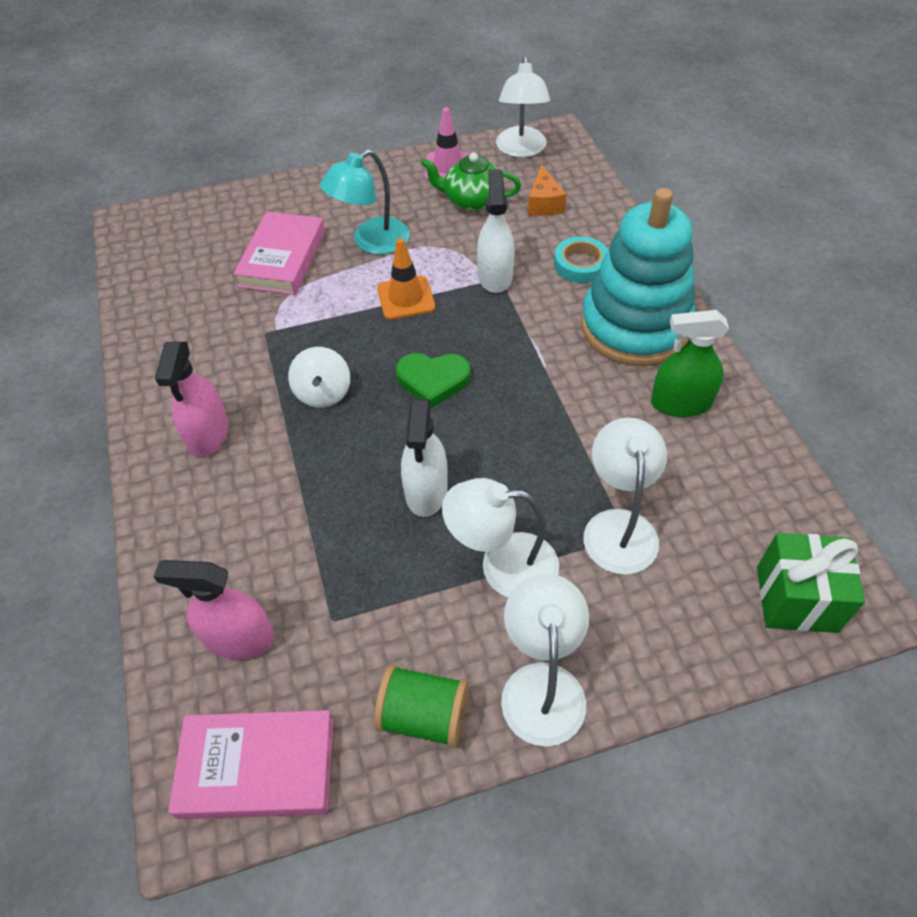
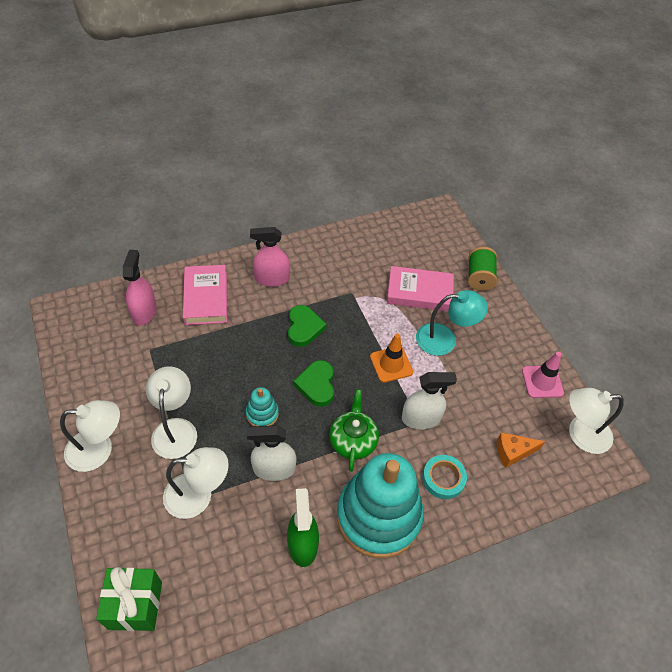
camera: 80 degrees right, 0 degrees up
pink book [168,710,334,819] -> pink book moved to [183,265,227,325]
white spinning top [288,347,350,408] -> green heart [288,305,326,347]
turquoise lamp [320,150,410,255] -> turquoise lamp turned 135 degrees clockwise [416,290,488,356]
green spool [374,665,468,748] -> green spool moved to [468,247,497,291]
white spray bottle [401,399,448,517] -> white spray bottle moved to [247,425,296,481]
green teapot [421,153,521,211] -> green teapot moved to [329,389,379,472]
none -> turquoise stacking toy [246,387,279,426]

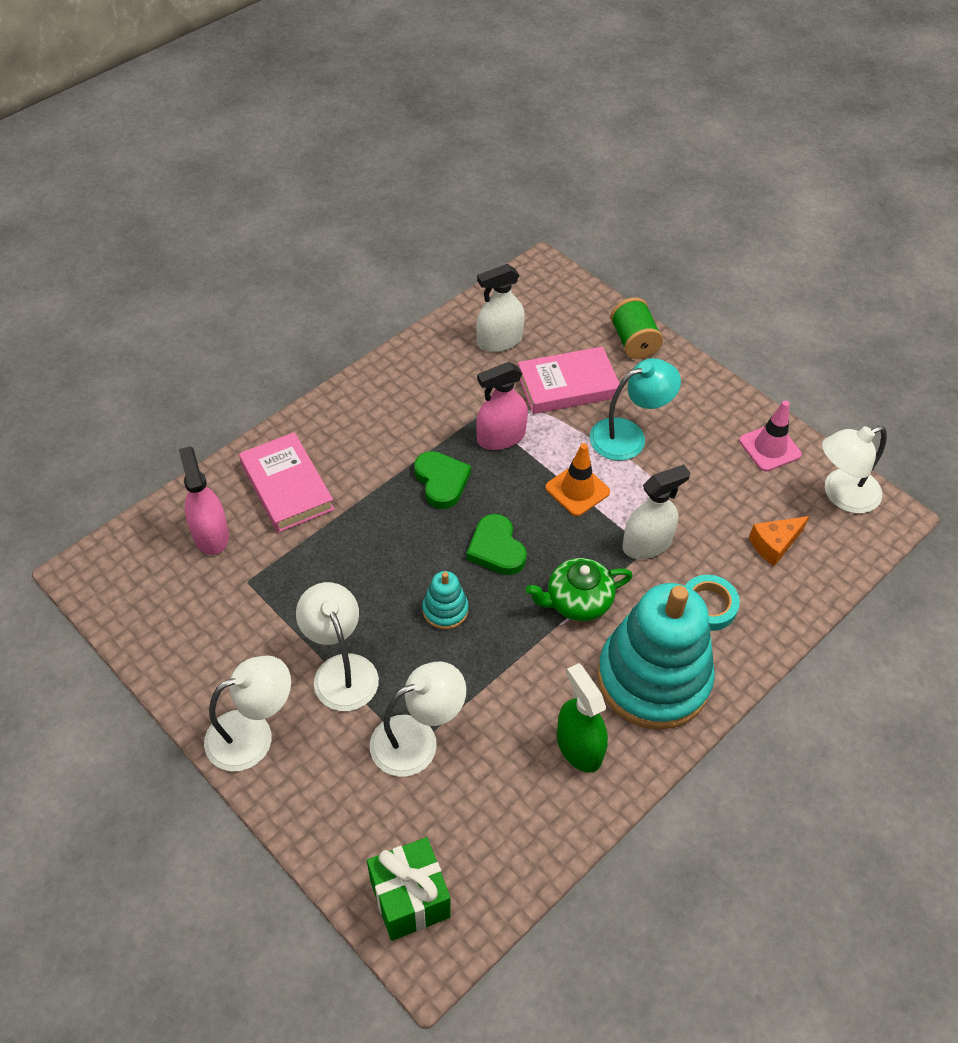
camera: 20 degrees left, 0 degrees up
white spray bottle [247,425,296,481] -> white spray bottle moved to [476,264,525,352]
pink spray bottle [250,227,290,287] -> pink spray bottle moved to [476,362,528,450]
green teapot [329,389,379,472] -> green teapot turned 90 degrees counterclockwise [526,558,633,621]

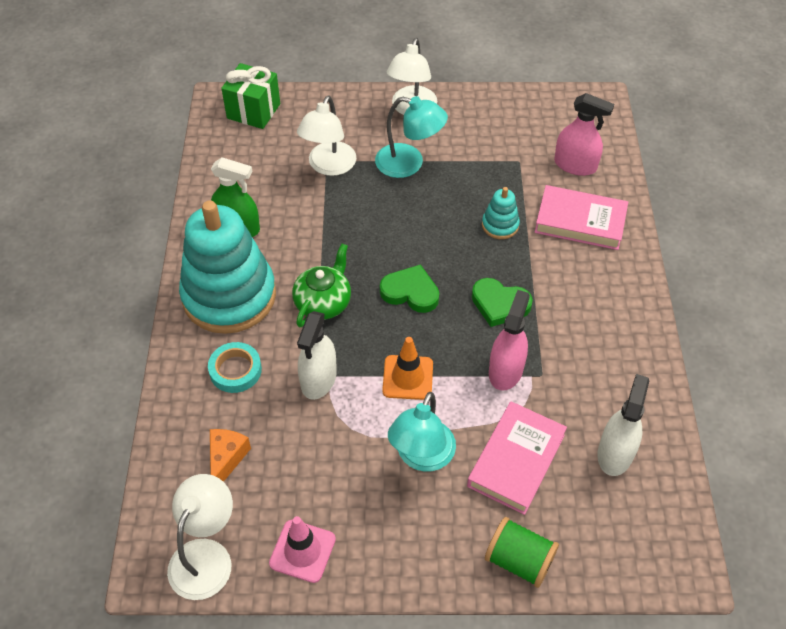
camera: 135 degrees right, 0 degrees up
white lamp [296,582,379,711] -> turquoise lamp [375,96,448,178]
turquoise stacking toy [422,571,468,630] -> turquoise stacking toy moved to [482,187,520,239]

